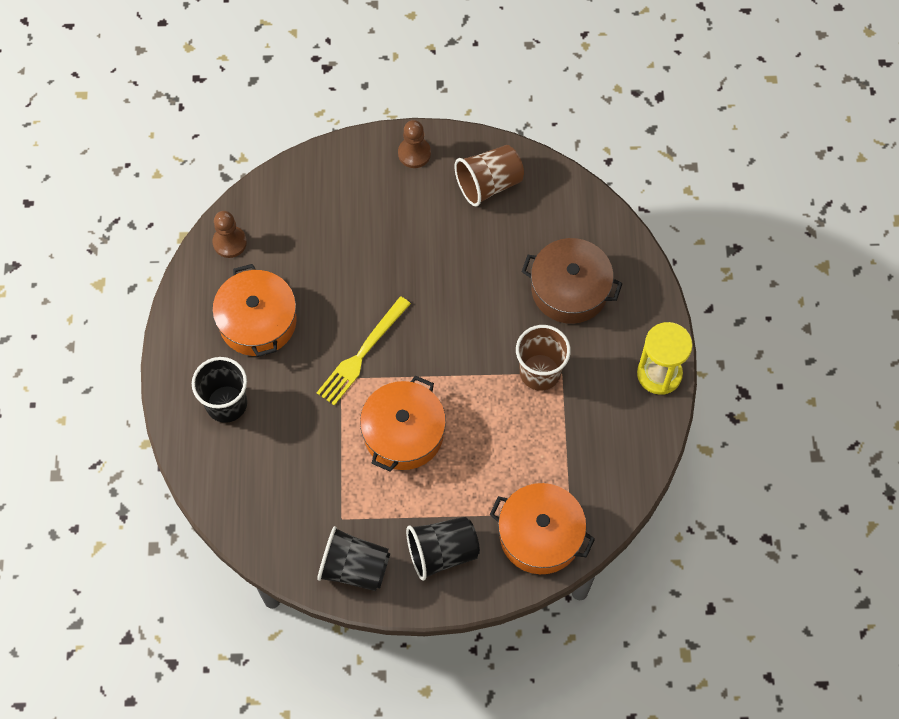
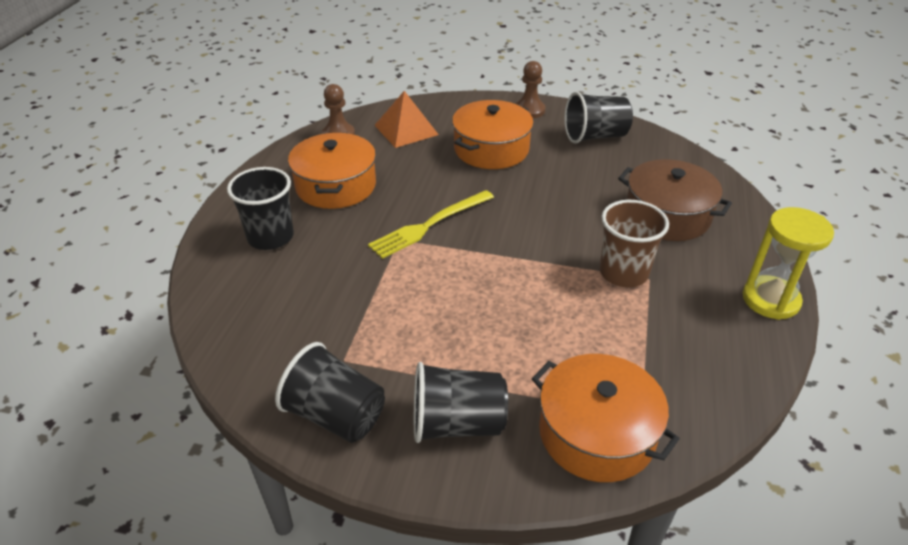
camera: 15 degrees right, 25 degrees down
orange pot [360,376,446,471] -> orange pot moved to [452,100,534,169]
brown cup [455,145,524,207] -> black cup [564,92,633,144]
none -> orange pyramid [374,91,439,148]

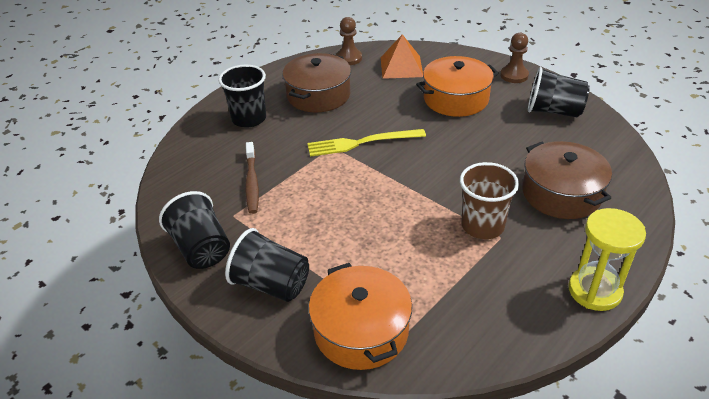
camera: 30 degrees right, 0 degrees up
orange pot [288,133,376,209] -> brown pot [282,53,351,112]
none -> brown toothbrush [245,142,259,214]

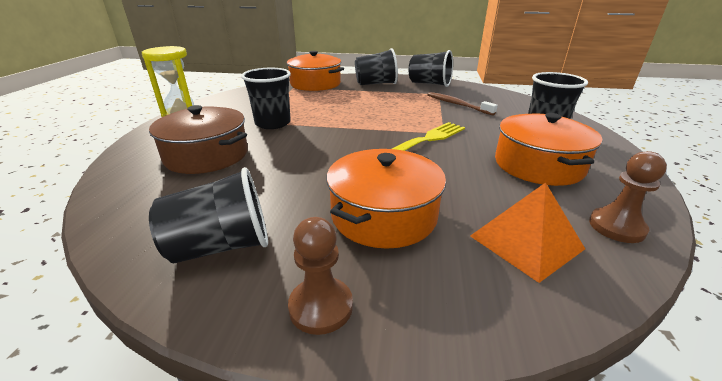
camera: 145 degrees right, 10 degrees down
brown pot [282,53,351,112] -> orange pot [495,113,602,186]
brown cup [460,162,519,239] -> black cup [241,68,291,129]

